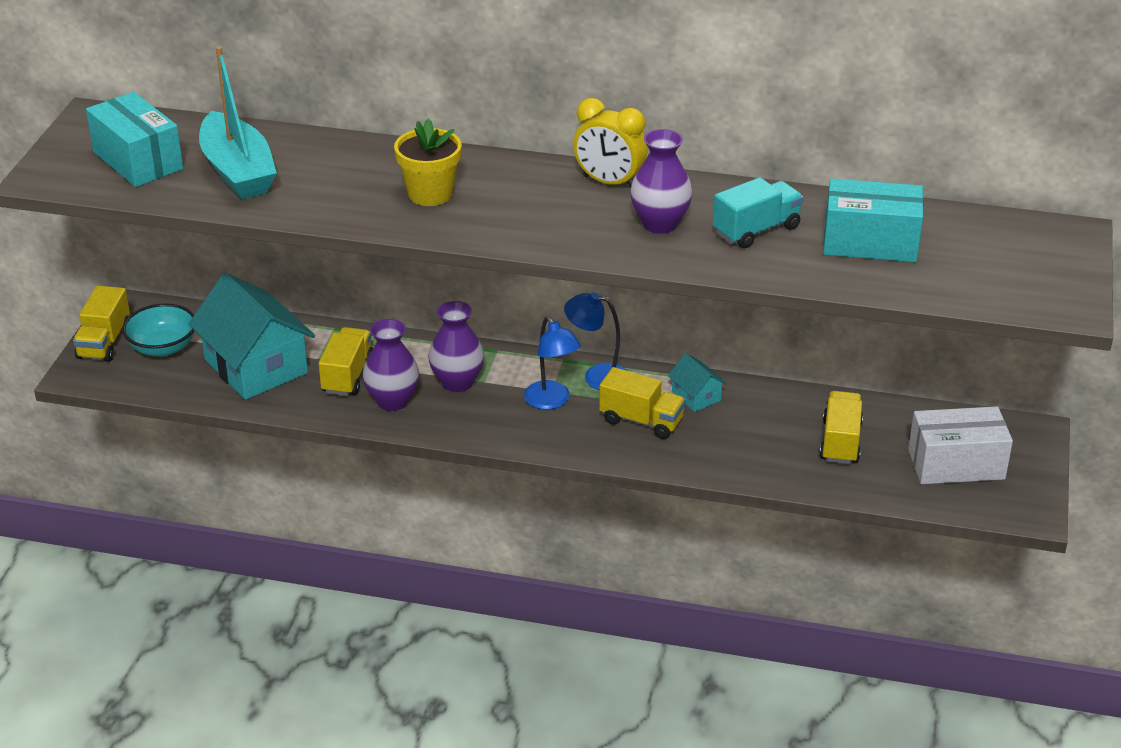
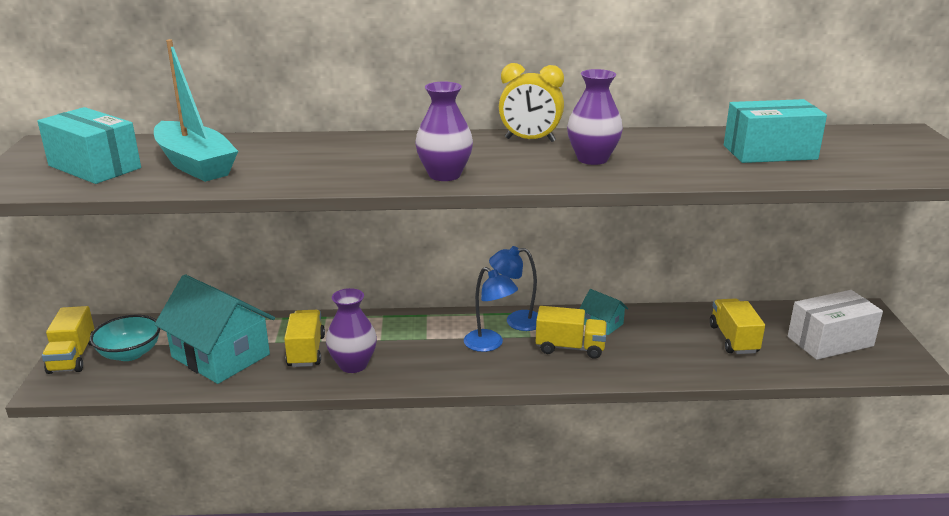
camera: 15 degrees left, 10 degrees down
yellow flower pot [394,118,462,206] -> none
purple vase [428,301,484,392] -> purple vase moved to [415,81,473,181]
turquoise truck [713,177,803,248] -> none

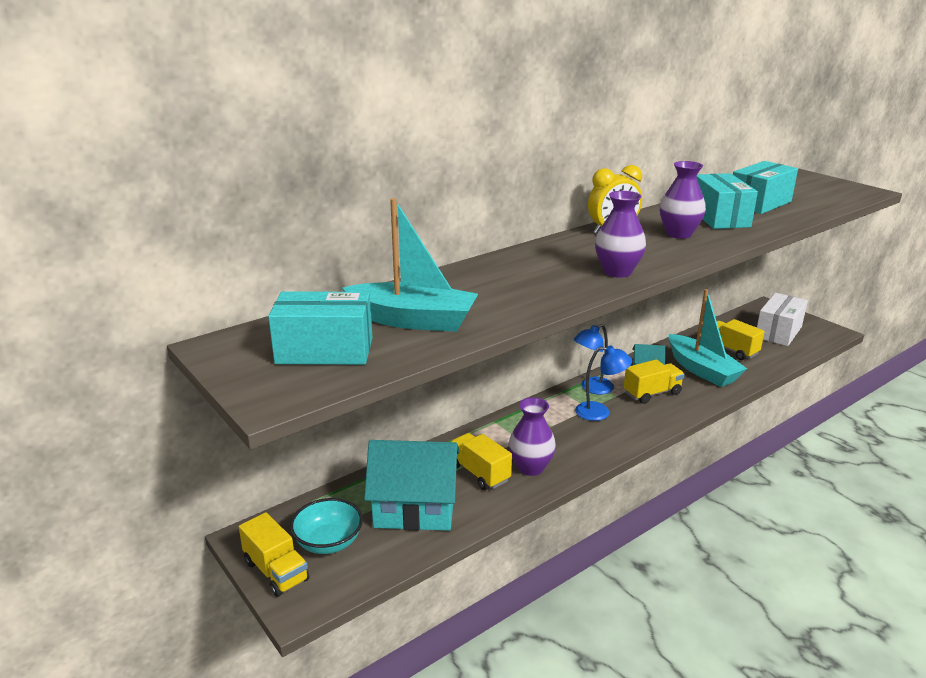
camera: 35 degrees left, 0 degrees up
none -> turquoise boat [669,289,747,387]
none -> turquoise box [696,173,758,229]

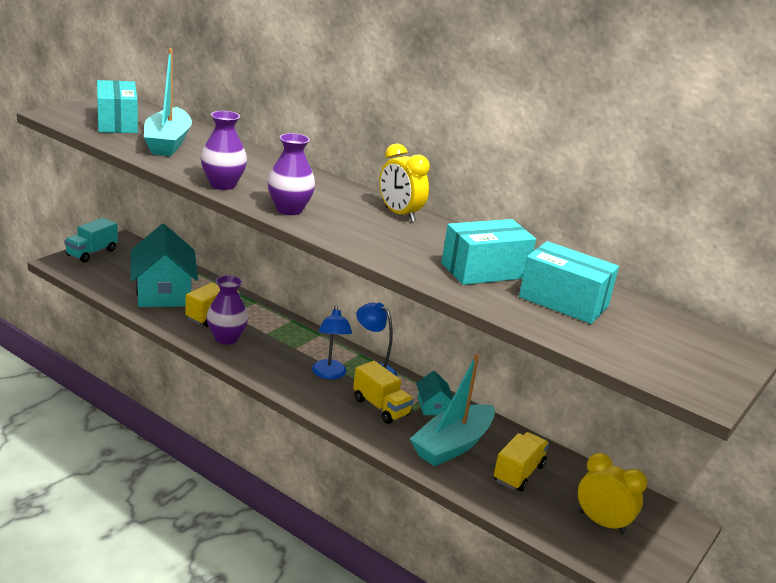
camera: 70 degrees right, 0 degrees up
yellow truck [239,512,309,597] -> turquoise truck [64,218,118,263]
turquoise bowl [290,498,363,554] -> none
purple vase [660,161,706,239] -> purple vase moved to [201,111,247,190]
white box [757,293,808,346] -> yellow clock [578,453,647,534]

